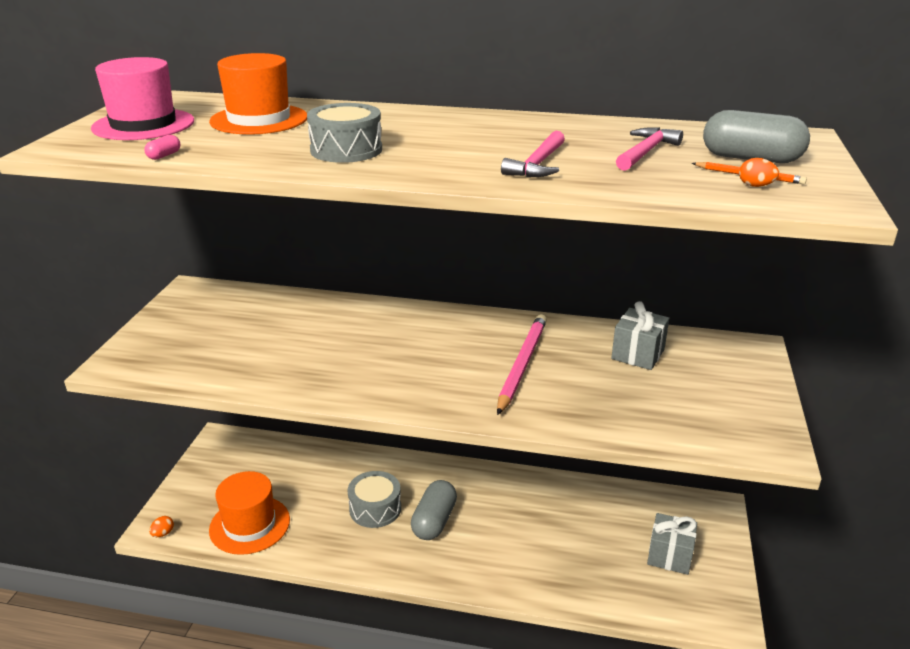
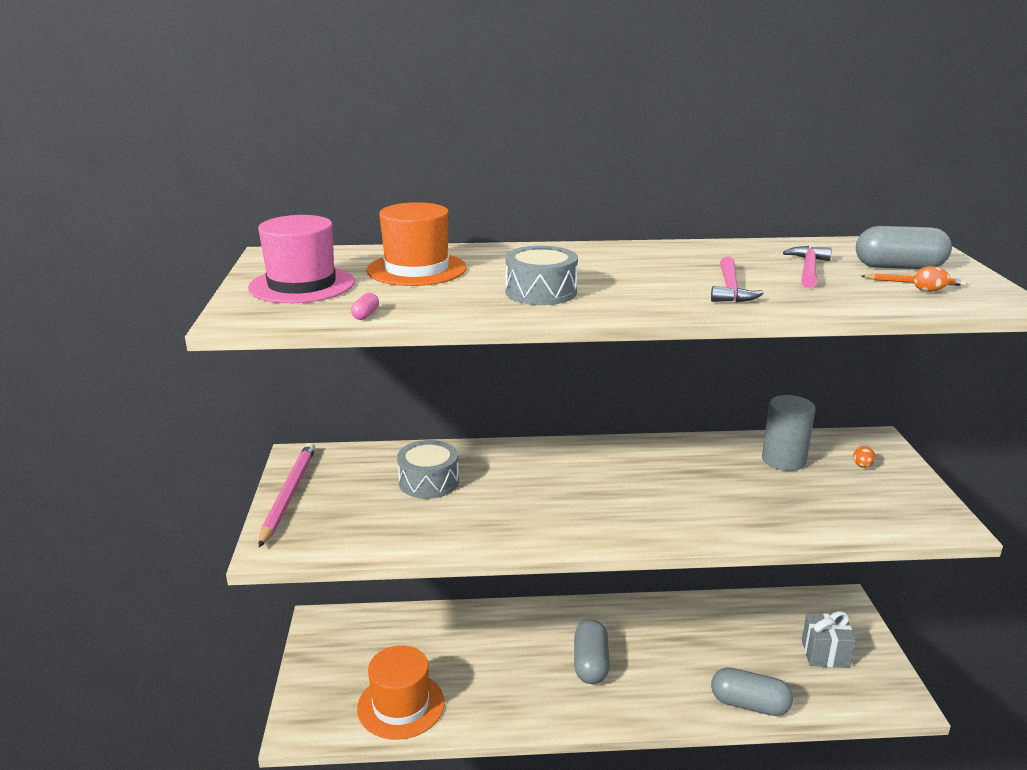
camera: 15 degrees left, 5 degrees down
orange egg [149,516,174,537] -> orange egg moved to [853,446,875,468]
grey drum [348,471,401,528] -> grey drum moved to [397,440,459,499]
pink pencil [497,314,547,415] -> pink pencil moved to [259,443,315,547]
grey gift [611,301,669,370] -> grey cylinder [762,395,815,471]
none -> grey capsule [711,667,793,716]

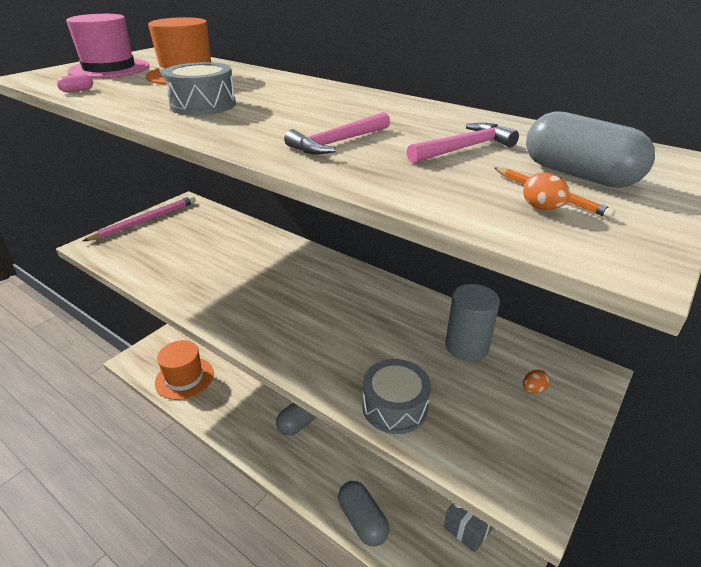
camera: 40 degrees right, 10 degrees up
grey drum [397,440,459,499] -> grey drum moved to [362,359,431,434]

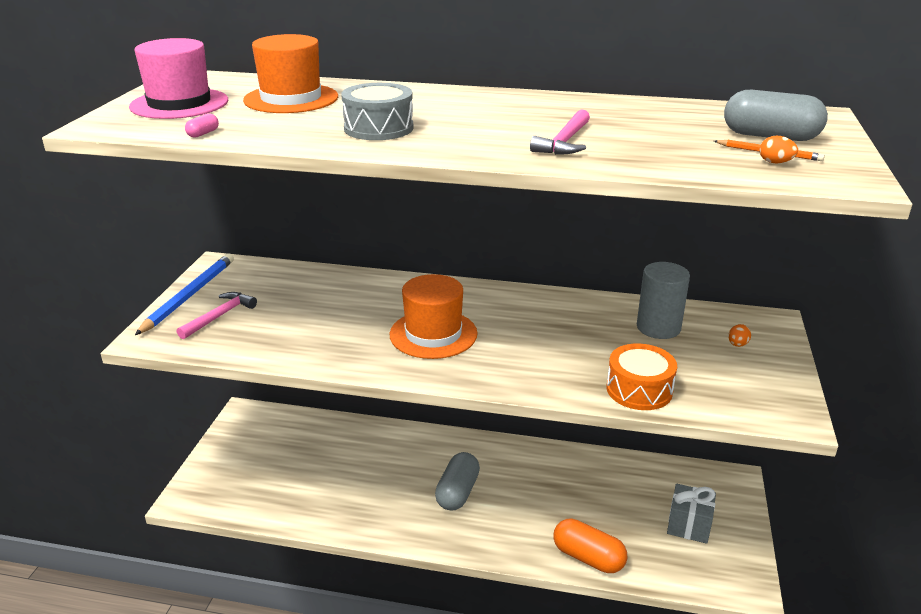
camera: 25 degrees left, 5 degrees down
pink pencil [82,196,196,241] -> blue pencil [135,254,234,335]
orange hat [155,340,214,400] -> orange hat moved to [389,274,478,359]
grey capsule [338,481,389,547] -> orange capsule [553,518,627,573]
grey drum [362,359,431,434] -> orange drum [606,344,677,410]
pink hammer [407,123,519,163] -> pink hammer moved to [177,292,257,339]

